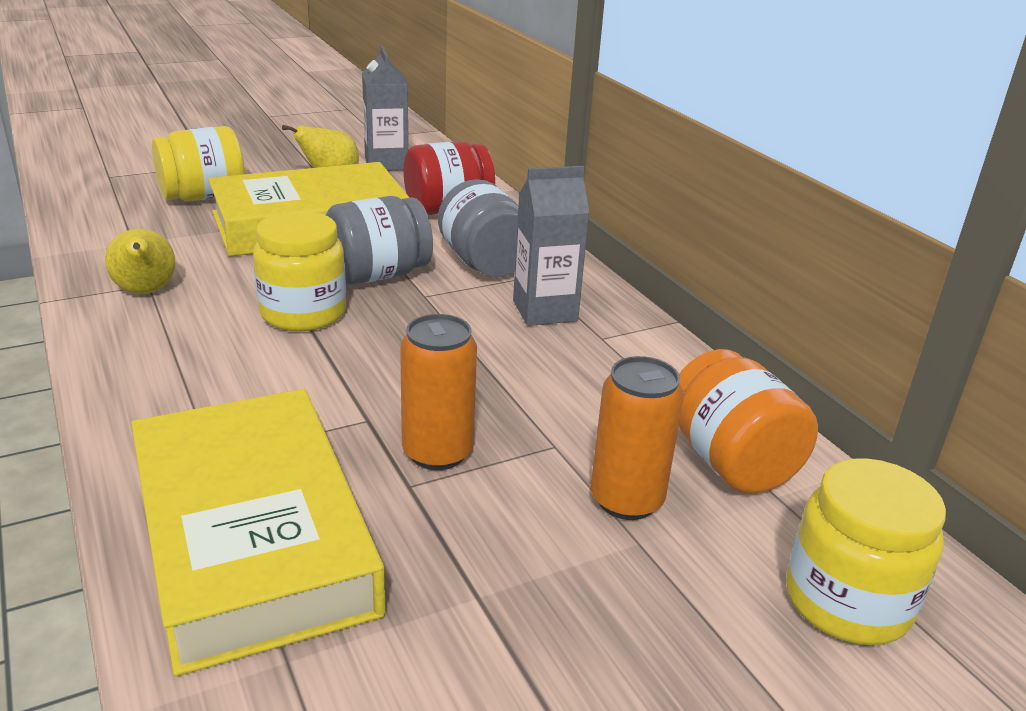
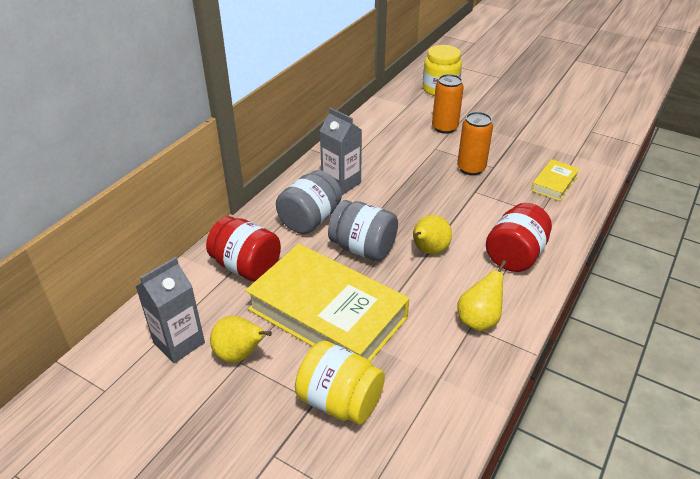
camera: 120 degrees left, 10 degrees up
yellow book [131,389,386,676] -> yellow book [531,159,579,201], size x0.44
yellow jar [253,211,346,331] -> yellow pear [413,215,452,254]
orange jar [679,349,818,494] -> none
none -> red jar [486,203,552,272]

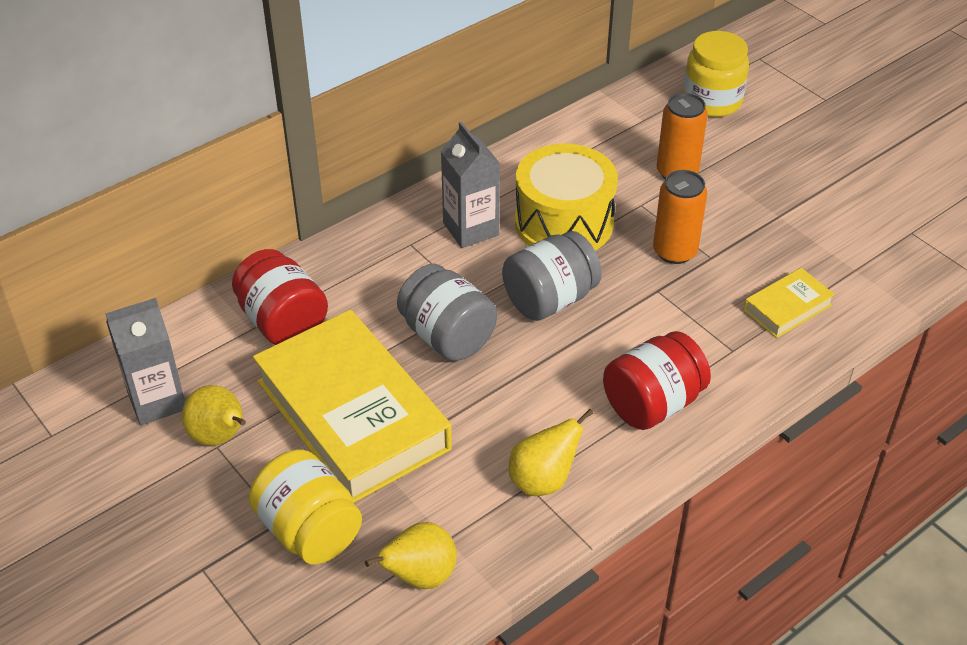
camera: 20 degrees right, 5 degrees up
grey jar [276,170,342,234] -> grey jar moved to [502,231,602,321]
yellow pear [413,215,452,254] -> yellow pear moved to [365,522,457,589]
none -> yellow drum [515,144,618,250]

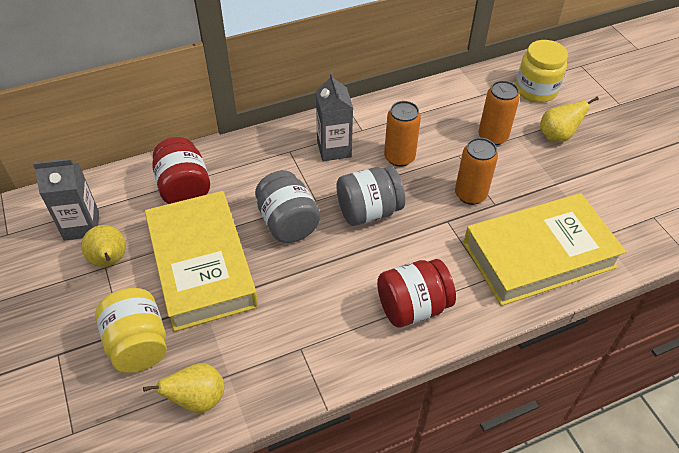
camera: 15 degrees right, 5 degrees up
yellow pear [509,409,594,496] -> yellow pear moved to [540,97,599,142]
yellow drum [515,144,618,250] -> orange can [384,101,421,167]
yellow book [744,268,835,338] -> yellow book [463,193,626,306], size x2.26

